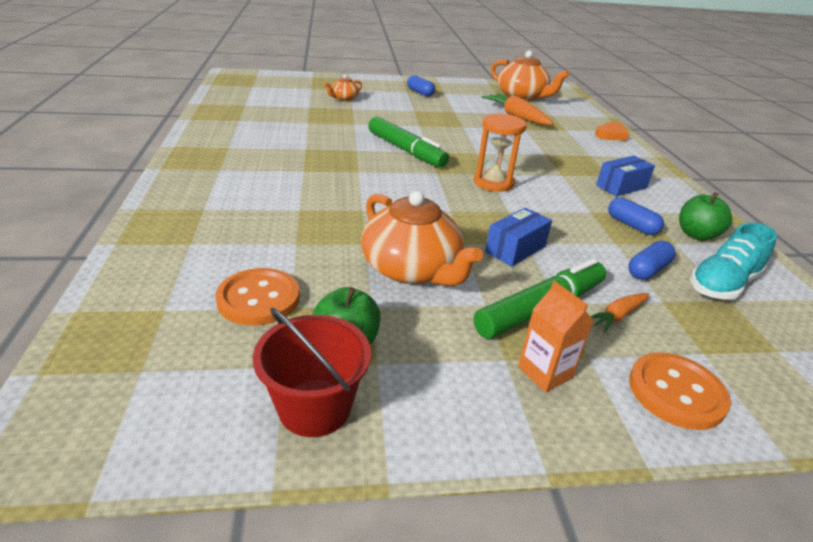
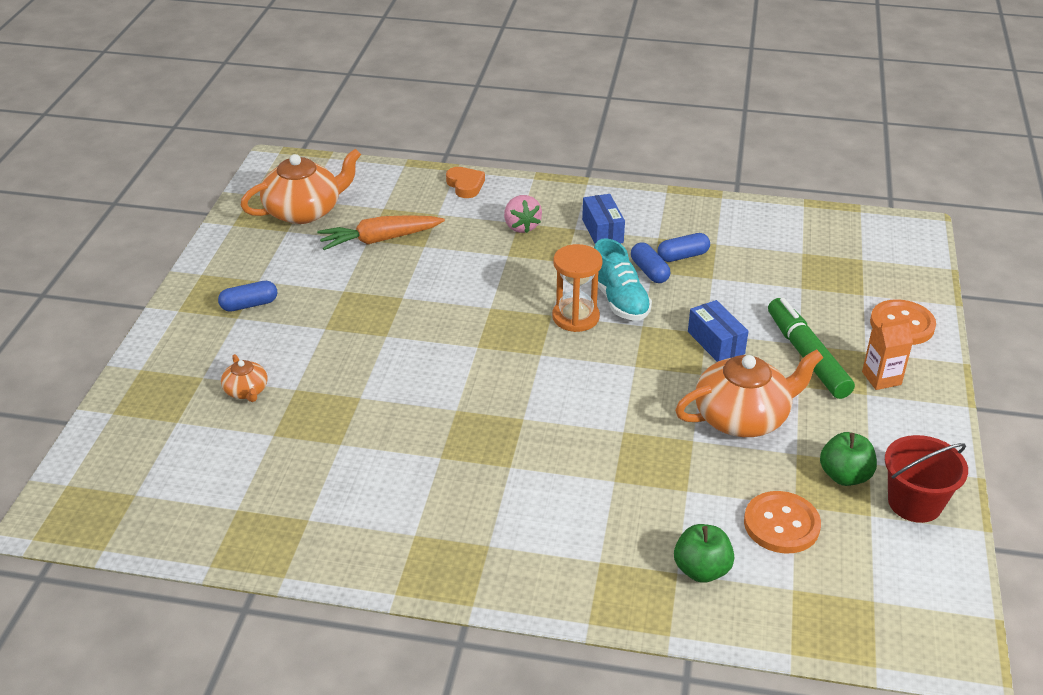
camera: 70 degrees left, 5 degrees up
green marker [368,117,449,168] -> none
orange carrot [590,293,649,332] -> none
blue capsule [629,241,676,280] -> blue capsule moved to [631,242,670,283]
green apple [679,192,732,240] -> green apple moved to [674,524,734,583]
turquoise shoe [690,223,777,300] -> turquoise shoe moved to [594,238,652,321]
none -> pink strawberry [504,195,542,233]

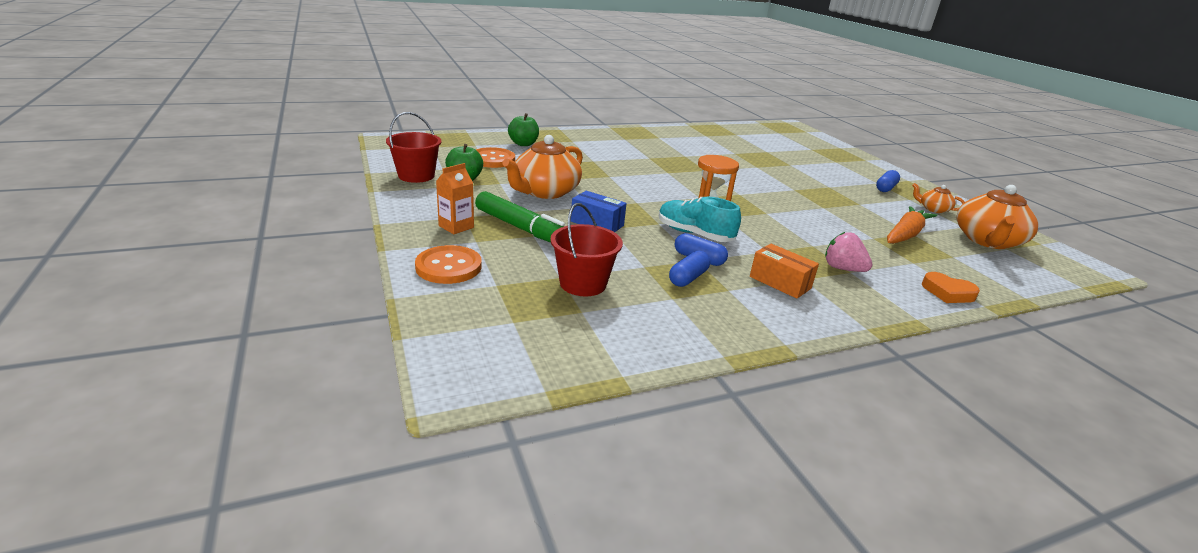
camera: 145 degrees right, 10 degrees down
orange teapot [221,354,268,402] -> orange teapot moved to [912,183,965,213]
blue box [582,194,625,244] -> orange box [750,244,819,299]
none -> red bucket [550,203,623,296]

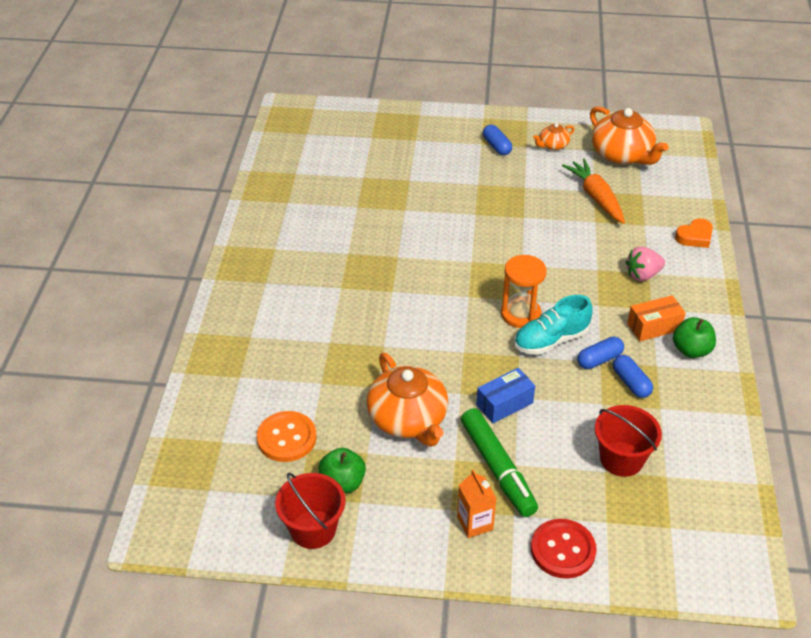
camera: 60 degrees left, 15 degrees up
orange button [415,245,482,284] -> red button [531,519,597,579]
green marker [475,191,565,243] -> green marker turned 90 degrees clockwise [461,408,538,517]
green apple [508,113,539,146] -> green apple moved to [673,317,716,358]

